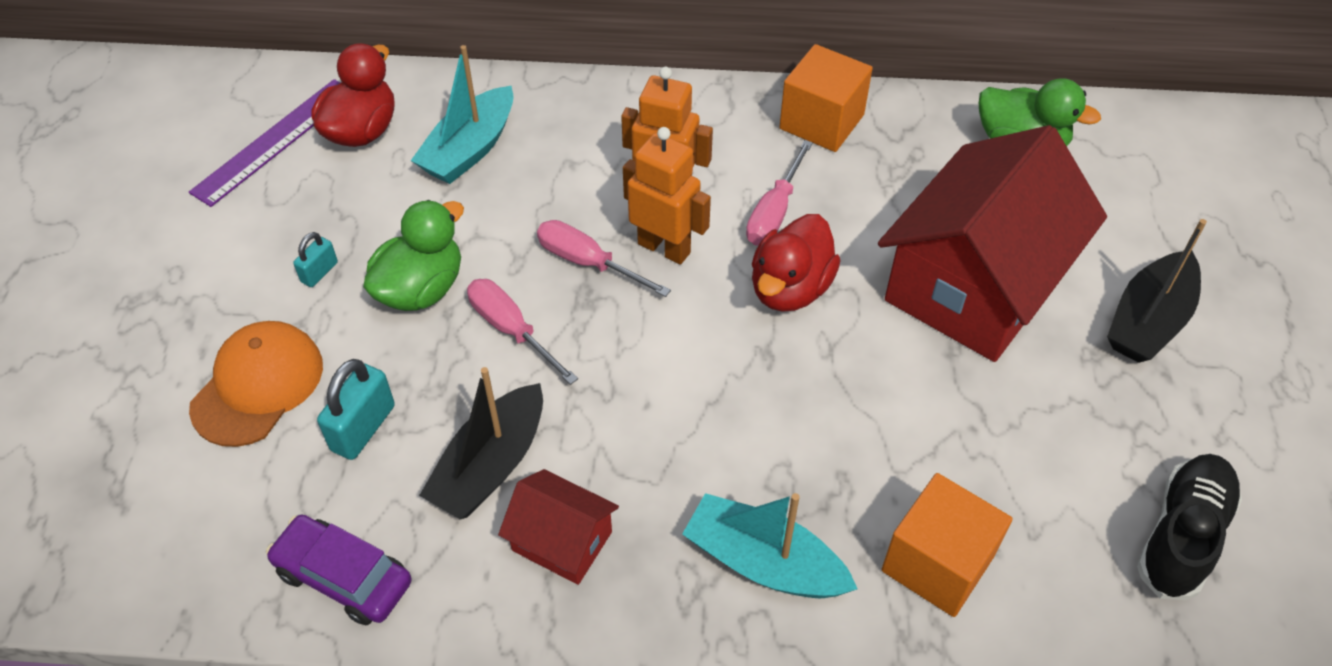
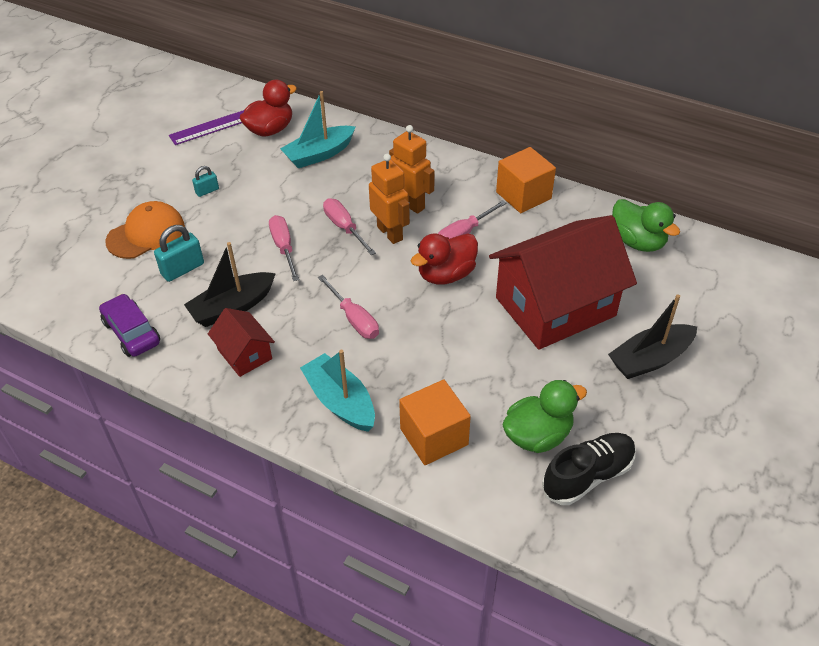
camera: 25 degrees right, 5 degrees down
green duck [363,200,464,311] -> green duck moved to [503,380,587,453]
none -> pink screwdriver [318,275,379,339]

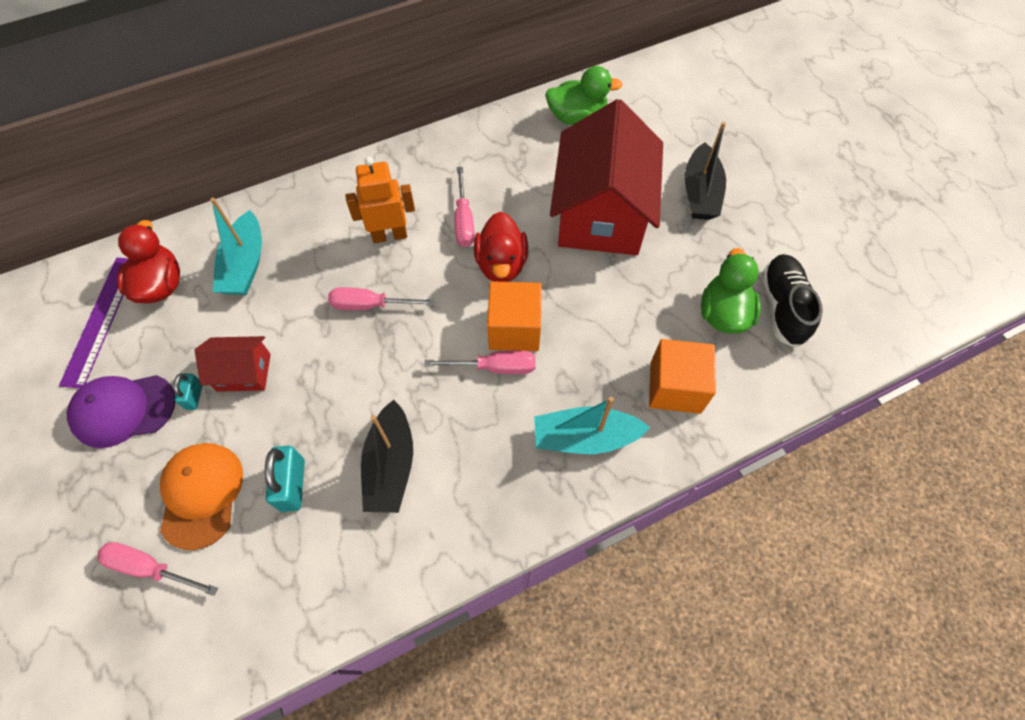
camera: 55 degrees left, 15 degrees up
purple car [99,294,160,357] -> none
red house [208,308,275,377] -> red house moved to [195,336,271,392]
pink screwdriver [269,215,299,281] -> pink screwdriver moved to [97,542,218,596]
orange robot [369,154,410,244] -> none
orange cube [496,147,556,213] -> orange cube moved to [487,281,542,351]
none -> purple cap [67,375,175,448]

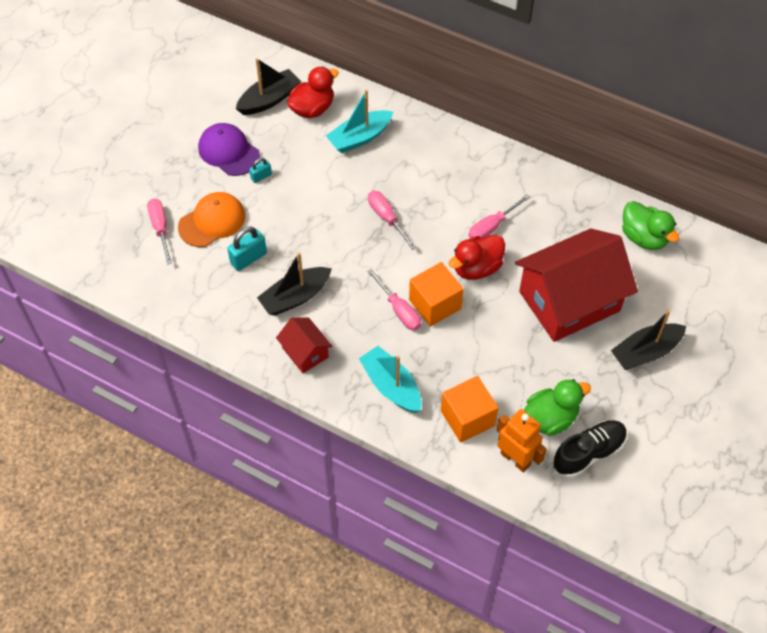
camera: 55 degrees right, 5 degrees down
purple ruler [59,258,129,388] -> black boat [236,58,301,115]
red house [195,336,271,392] -> red house moved to [276,317,332,373]
orange robot [345,156,415,243] -> orange robot moved to [497,409,547,472]

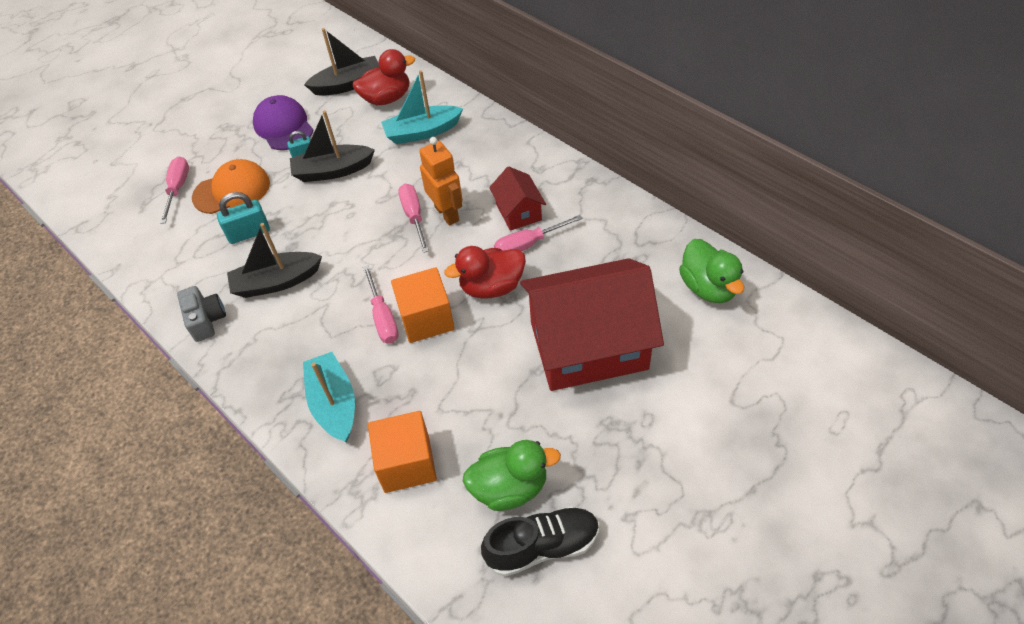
camera: 20 degrees right, 5 degrees down
red house [276,317,332,373] -> red house moved to [489,166,546,231]
orange robot [497,409,547,472] -> orange robot moved to [419,137,463,226]
black boat [611,310,686,370] -> black boat moved to [290,110,375,182]
none -> grey camera [177,286,226,342]

